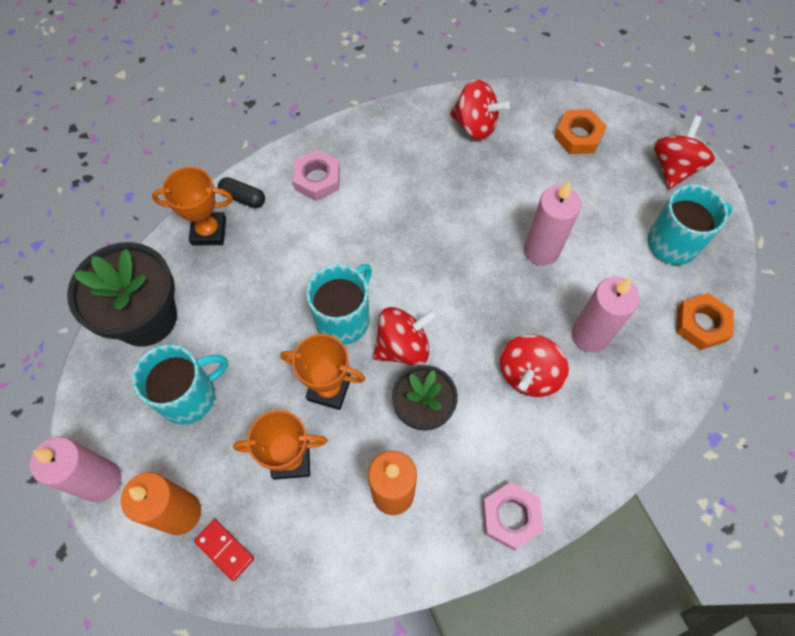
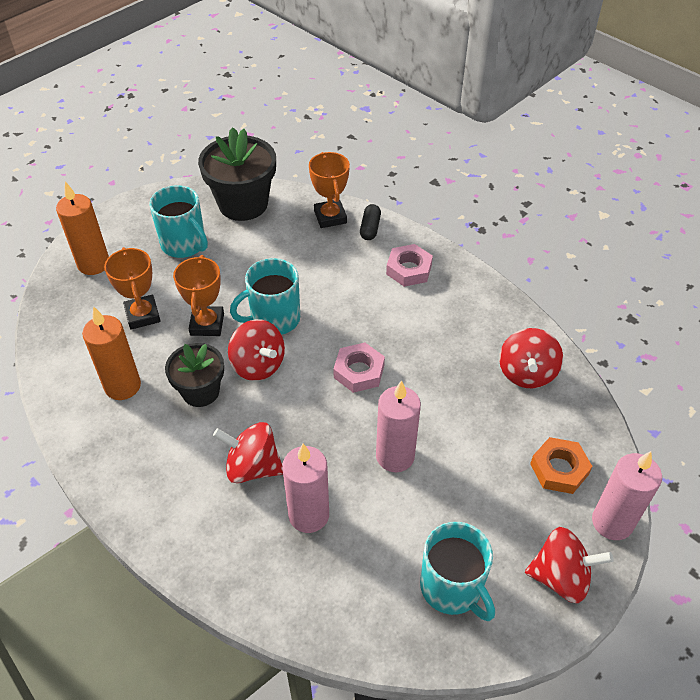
camera: 75 degrees right, 15 degrees down
pink candle [30,437,121,502] -> pink candle moved to [592,451,662,540]
red domino [194,519,254,581] -> none
turquoise mug [306,264,372,345] -> turquoise mug turned 135 degrees clockwise [230,258,300,335]
pink nut [482,482,544,550] -> pink nut moved to [333,343,385,393]
orange nut [676,293,734,350] -> none

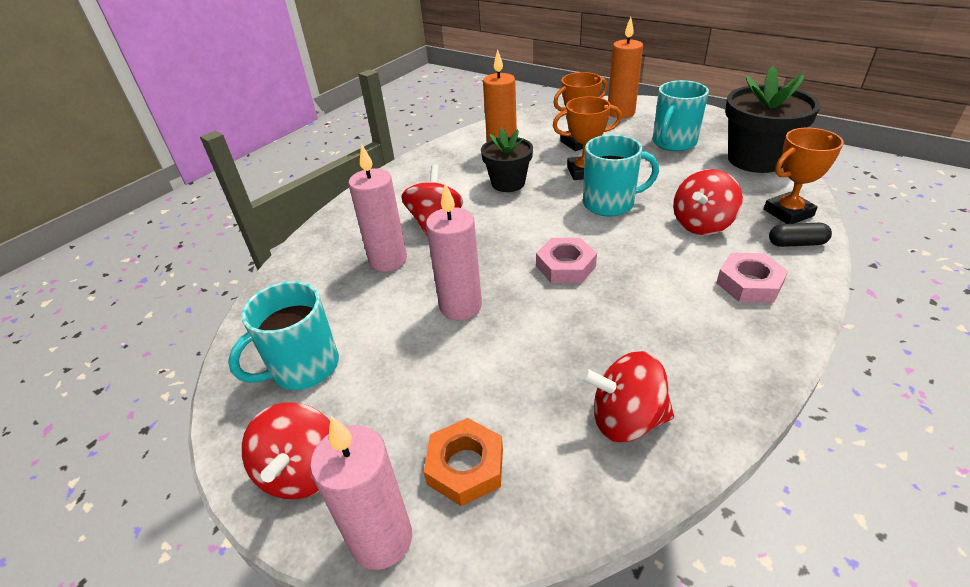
camera: 85 degrees right, 10 degrees down
red spinning top [228,319,285,381] -> red spinning top moved to [673,169,743,235]
turquoise mug [230,258,300,335] -> turquoise mug turned 120 degrees clockwise [583,135,659,217]

